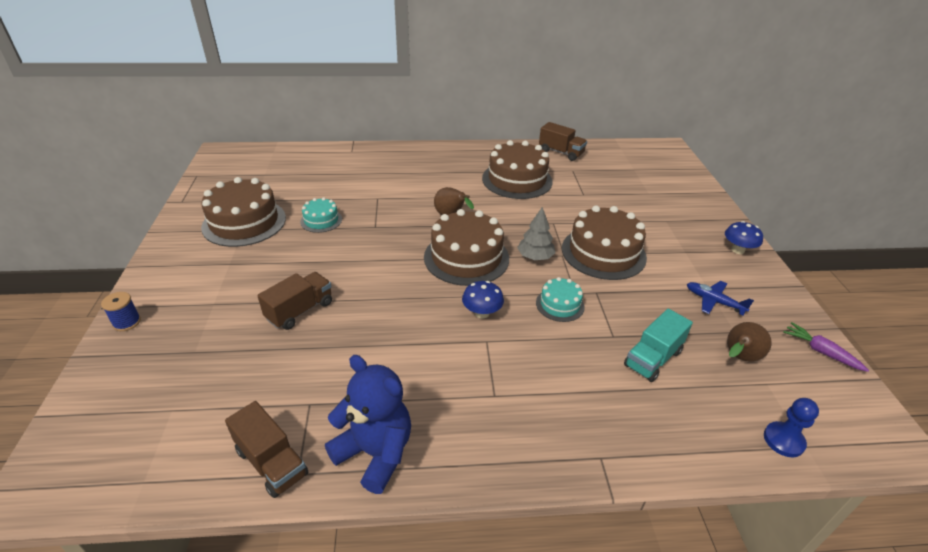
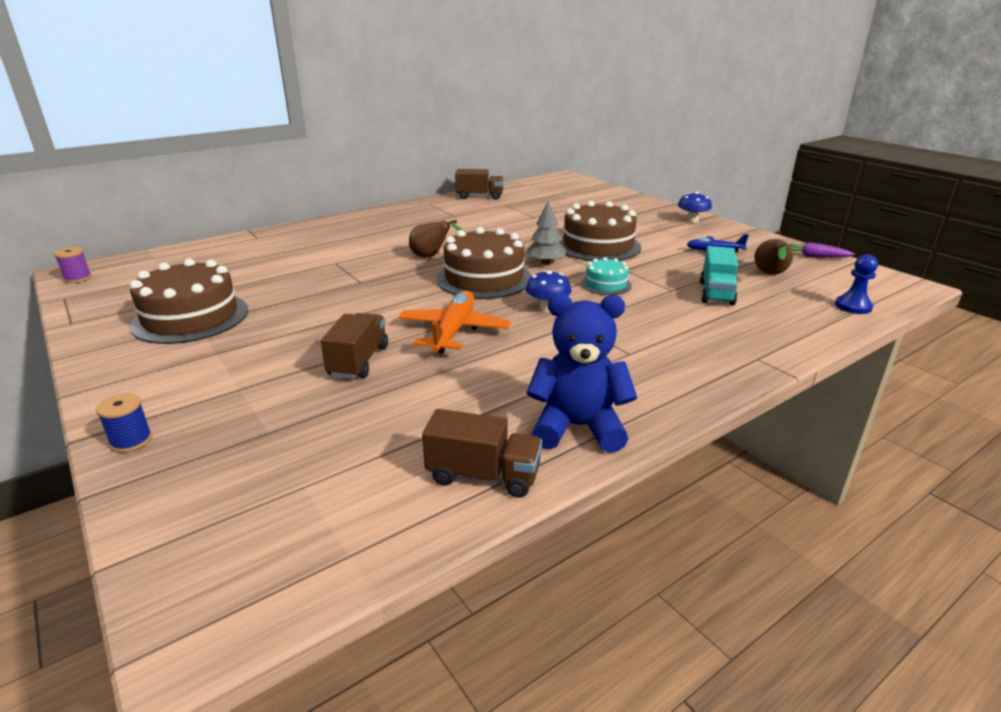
camera: 30 degrees left, 10 degrees down
turquoise cake [300,197,342,233] -> none
brown cake [482,140,553,199] -> none
none -> purple spool [54,247,92,283]
none -> orange plane [398,291,511,353]

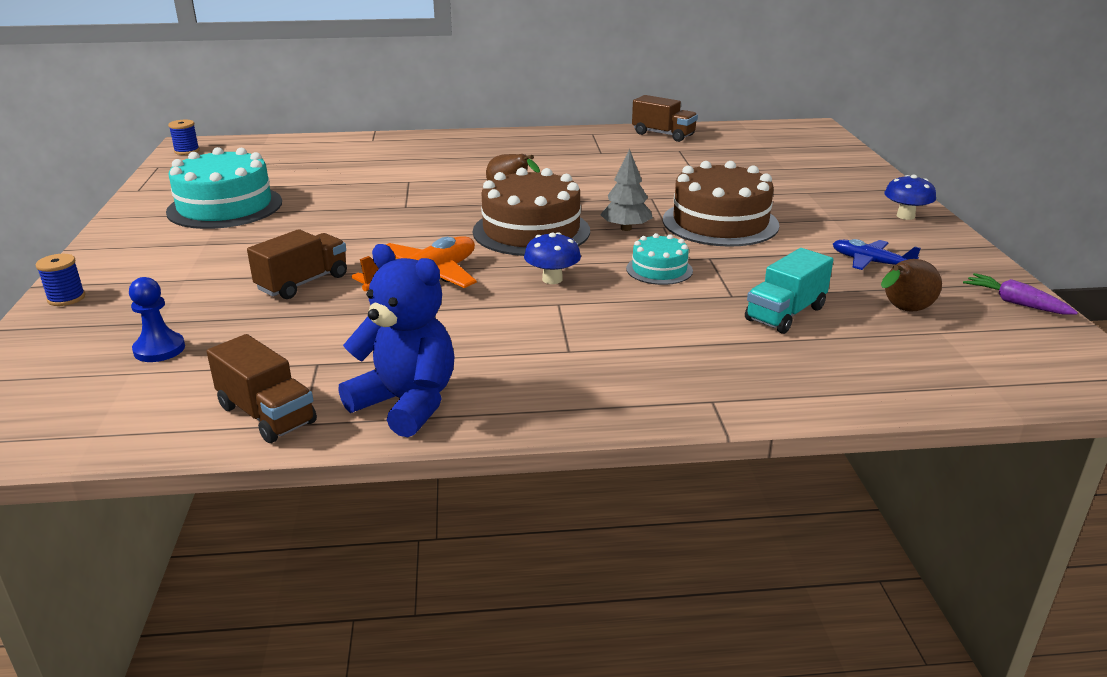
camera: 30 degrees right, 0 degrees up
purple spool [54,247,92,283] -> blue spool [168,120,200,155]
brown cake [130,258,248,344] -> turquoise cake [166,147,282,229]
blue pawn [835,254,878,314] -> blue pawn moved to [129,277,185,362]

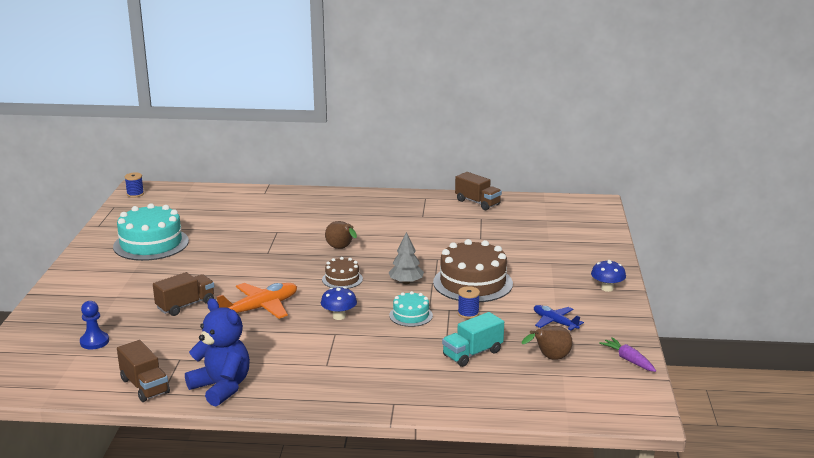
camera: 10 degrees right, 5 degrees down
blue spool [36,254,85,306] -> blue spool moved to [458,286,480,319]
brown cake [473,168,590,256] -> brown cake [322,257,363,289], size x0.52

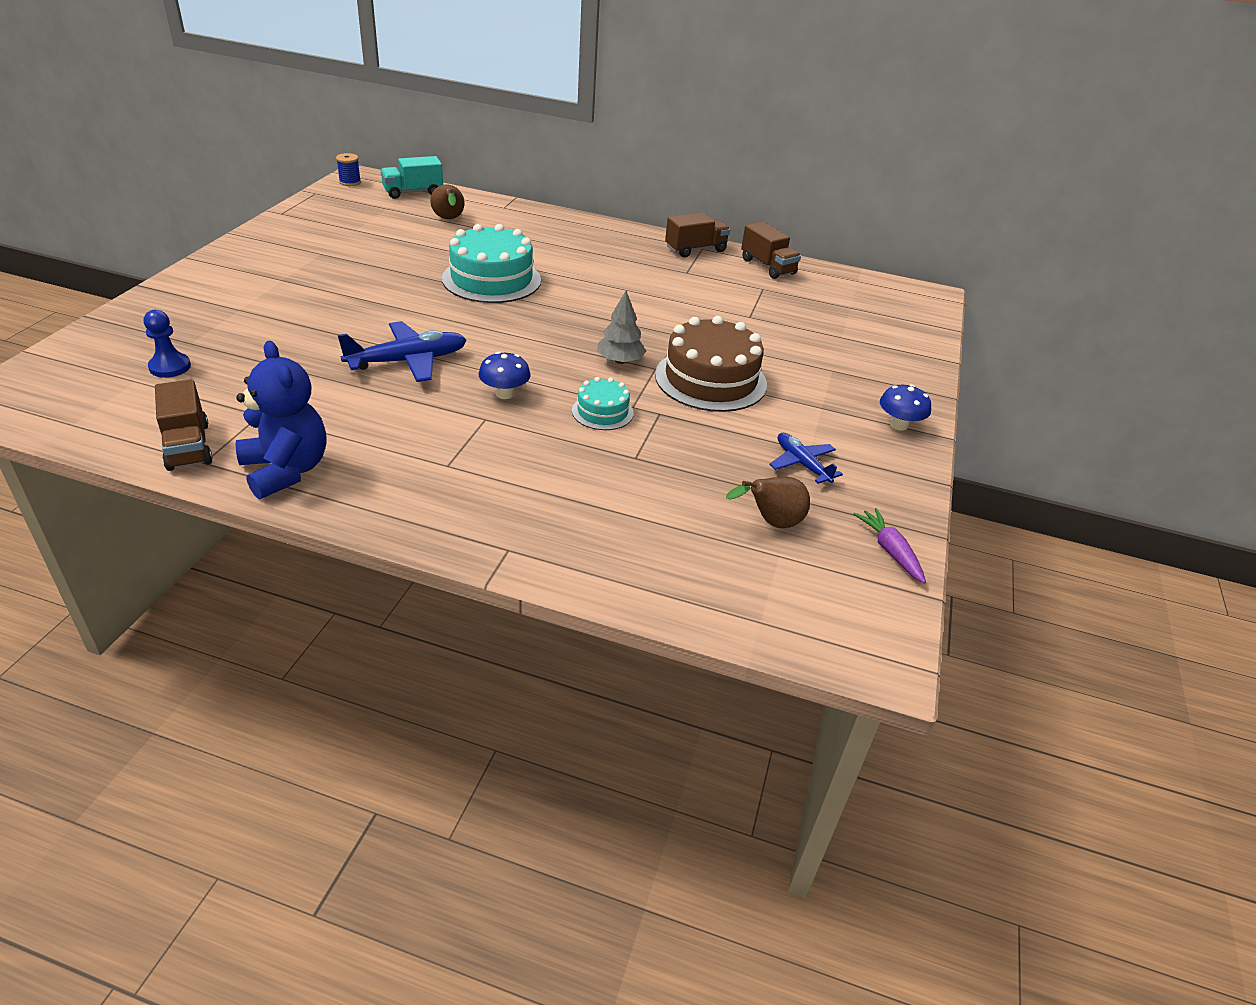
camera: 10 degrees right, 15 degrees up
turquoise cake [113,203,189,261] -> turquoise cake moved to [442,224,541,303]
brown truck [153,272,214,316] -> brown truck moved to [665,213,730,257]
orange plane [216,283,297,319] -> blue plane [338,321,466,382]
brown cake [322,257,363,289] -> none
brown pear [325,221,357,249] -> brown pear moved to [430,184,465,219]
turquoise truck [442,312,504,367] -> turquoise truck moved to [380,156,443,199]
blue spool [458,286,480,319] -> none

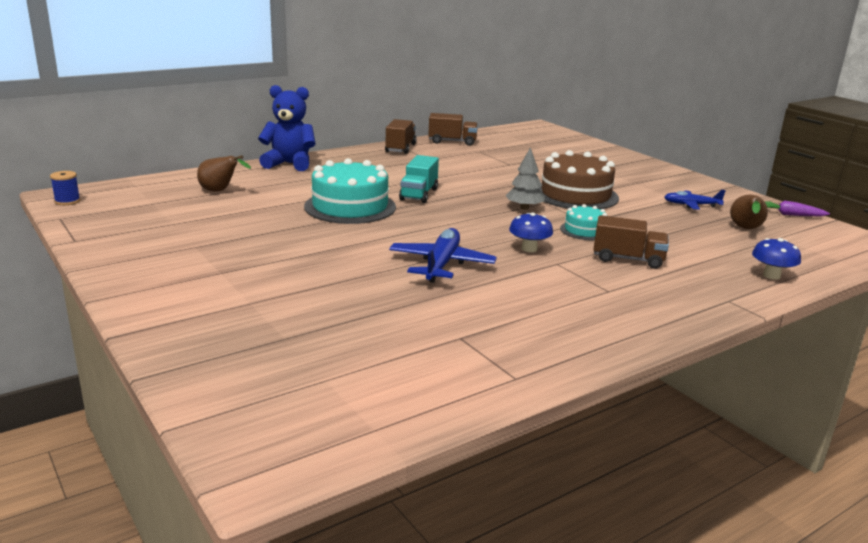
camera: 50 degrees left, 15 degrees down
blue pawn [144,310,191,378] -> none
brown truck [155,379,213,471] -> brown truck moved to [593,215,669,269]
blue teddy bear [236,341,326,499] -> blue teddy bear moved to [258,85,315,171]
turquoise truck [380,156,443,199] -> turquoise truck moved to [399,155,439,203]
blue mushroom [880,384,931,431] -> blue mushroom moved to [752,238,801,280]

